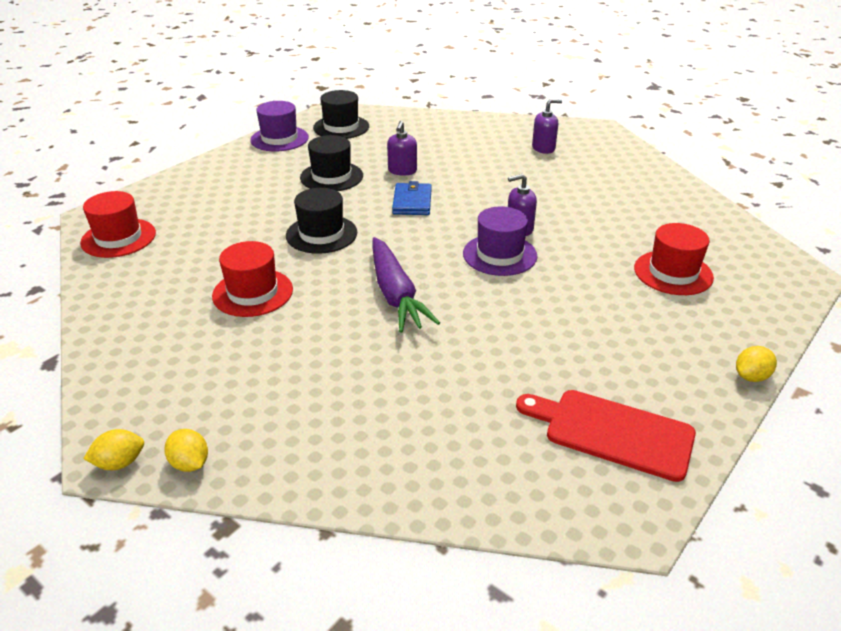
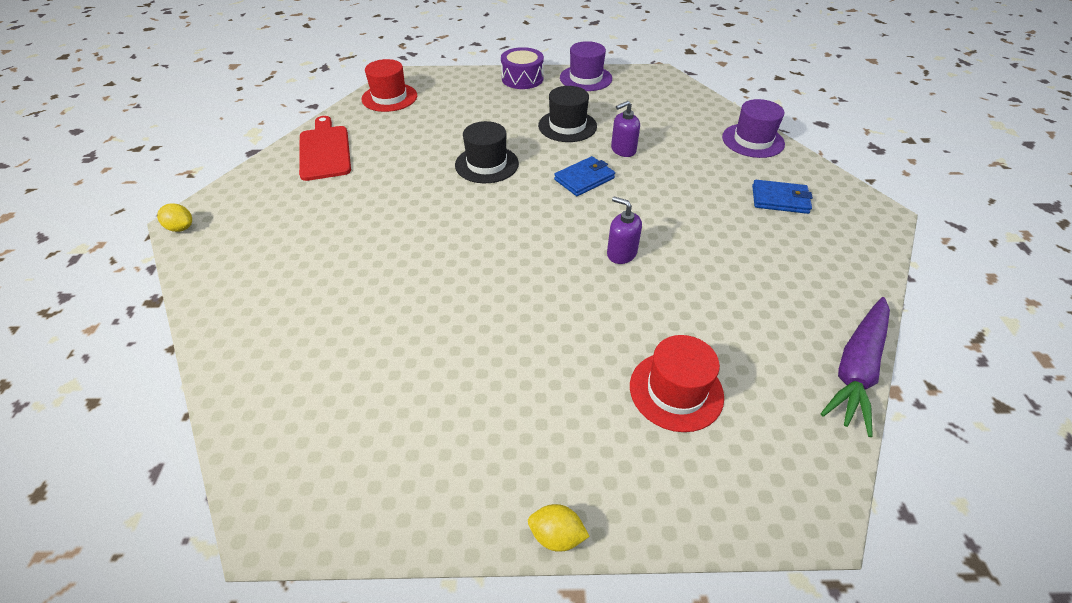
camera: 50 degrees right, 10 degrees up
yellow lemon [164,429,208,472] -> none
red hat [212,241,293,317] -> none
black hat [313,90,369,139] -> none
purple carrot [372,237,440,333] -> purple carrot moved to [820,297,890,437]
purple hat [463,206,537,276] -> purple hat moved to [722,99,785,158]
red cutting board [516,390,696,482] -> red cutting board moved to [299,116,351,181]
purple soap dispenser [532,99,562,154] -> blue wallet [752,180,813,214]
none -> purple drum [501,47,544,89]

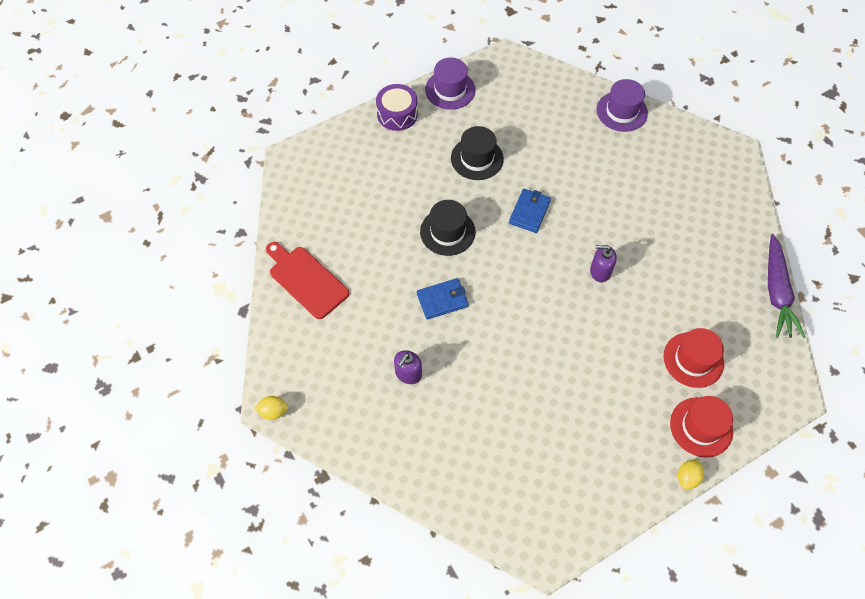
camera: 30 degrees left, 15 degrees up
red hat [362,59,417,112] -> red hat moved to [670,396,733,458]
yellow lemon [528,504,590,552] -> yellow lemon turned 45 degrees counterclockwise [678,459,704,490]
purple soap dispenser [611,101,640,157] -> purple soap dispenser moved to [394,350,422,384]
blue wallet [752,180,813,214] -> blue wallet moved to [417,278,469,320]

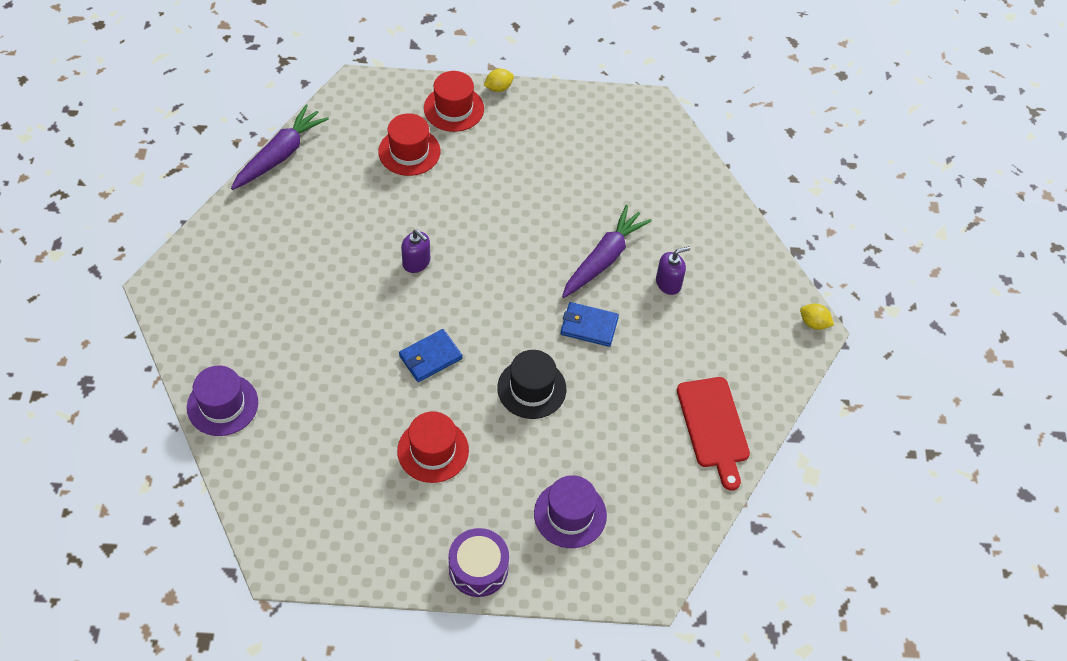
camera: 150 degrees left, 5 degrees down
purple hat [425,58,476,110] -> purple hat moved to [534,475,607,548]
black hat [451,126,504,180] -> red hat [397,411,469,483]
none -> purple carrot [562,205,652,298]

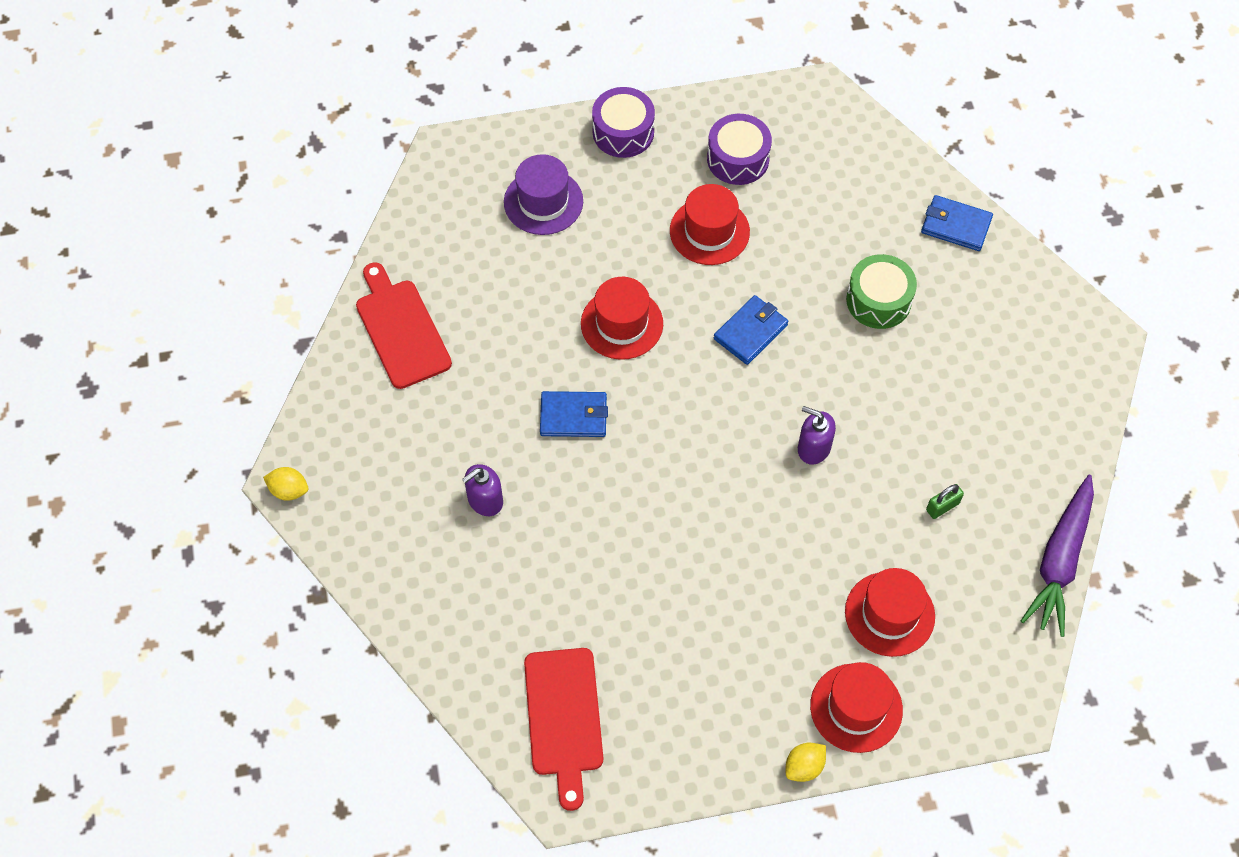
camera: 170 degrees right, 5 degrees up
purple hat [187,365,258,436] -> blue wallet [921,195,993,251]
black hat [497,350,566,419] -> red hat [581,277,663,360]
purple carrot [562,205,652,298] -> none
none -> red cutting board [524,648,603,811]
none -> purple drum [707,114,772,185]
none -> green drum [846,254,917,329]
none -> green padlock [926,484,964,519]

